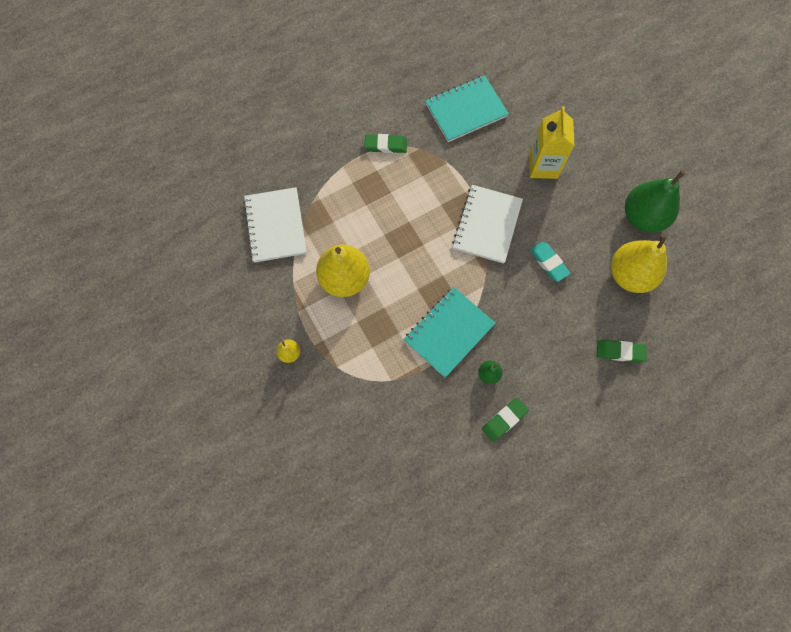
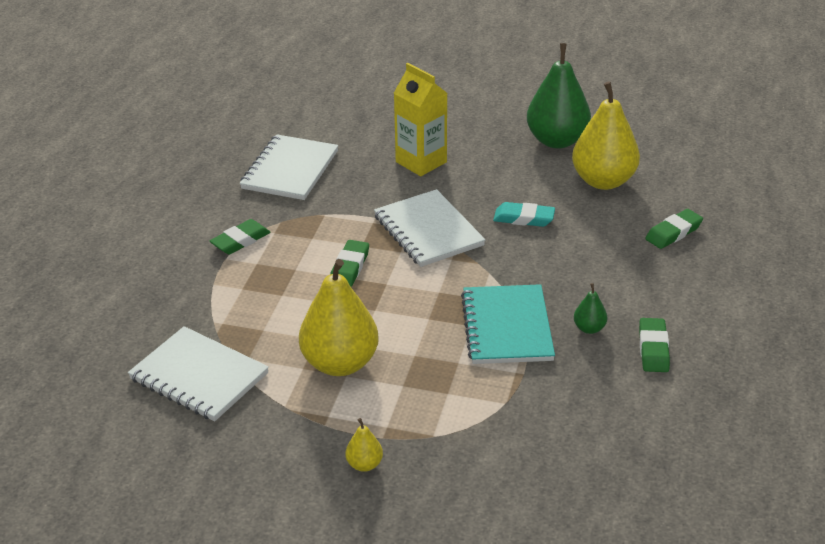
camera: 45 degrees left, 35 degrees down
turquoise notebook [425,75,509,142] -> white notebook [240,134,338,200]
none -> green eraser [330,240,369,287]

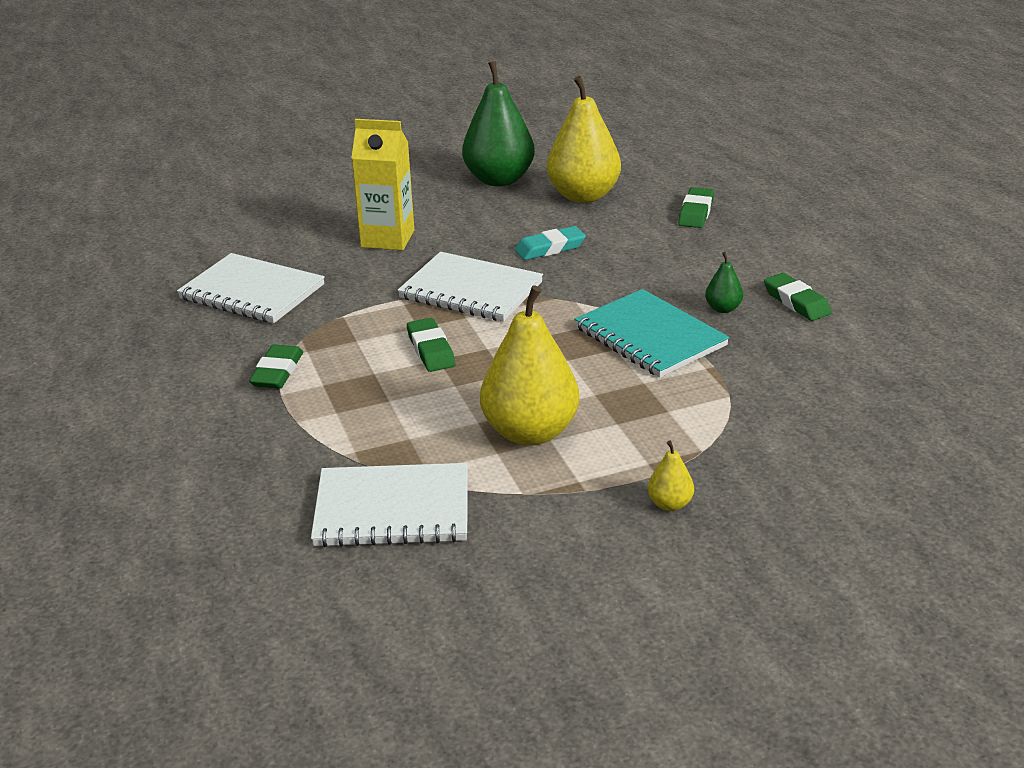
camera: 35 degrees left, 5 degrees down
white notebook [240,134,338,200] -> white notebook turned 45 degrees counterclockwise [177,253,325,323]

